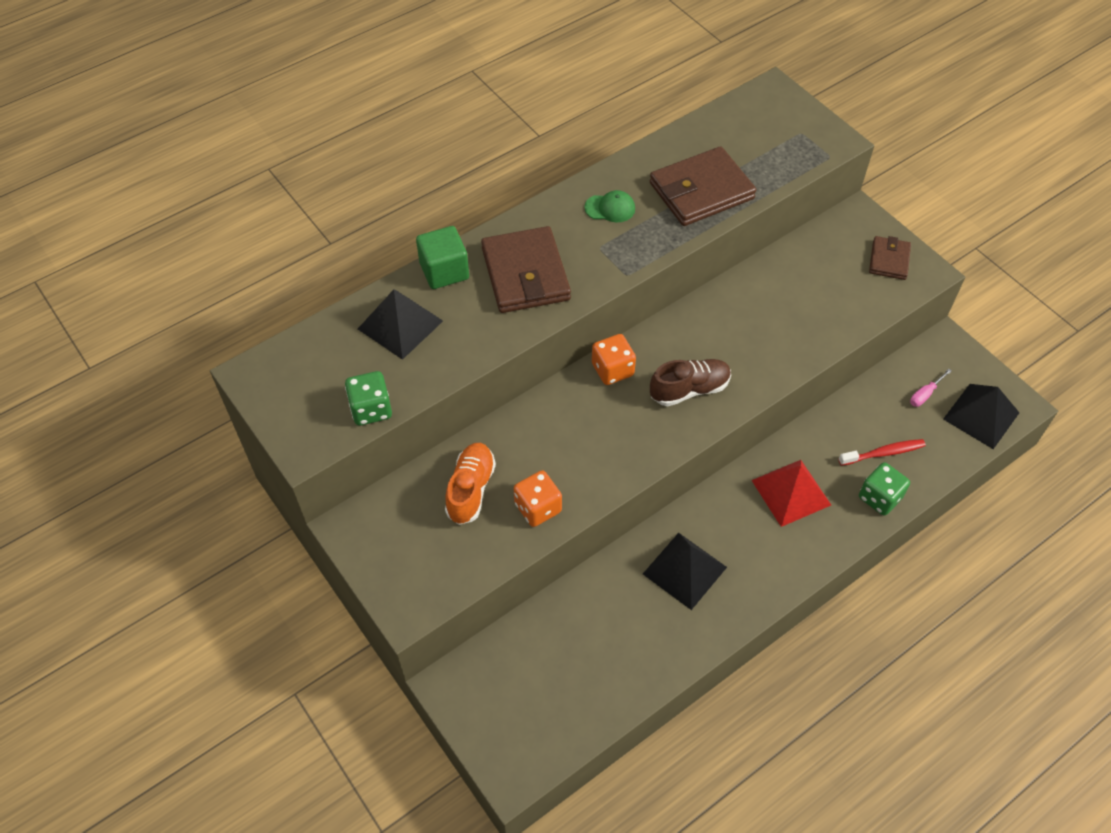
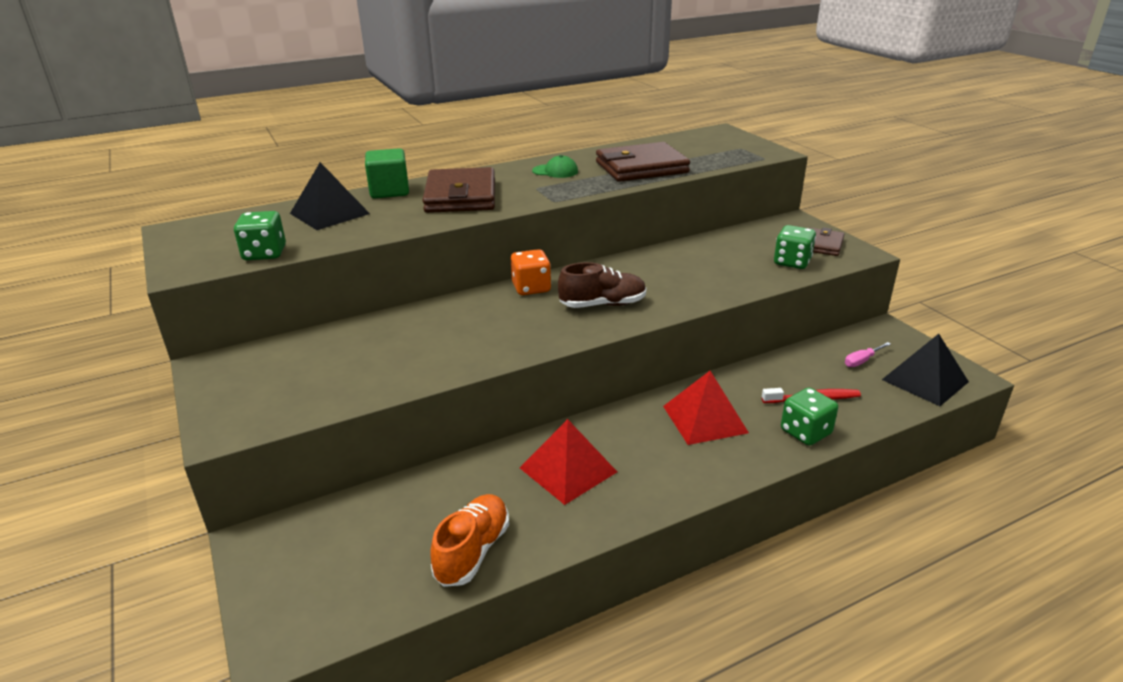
camera: 10 degrees right, 25 degrees down
orange shoe [445,443,496,525] -> orange shoe moved to [430,494,509,587]
orange dice [514,470,562,527] -> none
black pyramid [643,533,727,610] -> red pyramid [520,419,617,505]
none -> green dice [774,225,816,269]

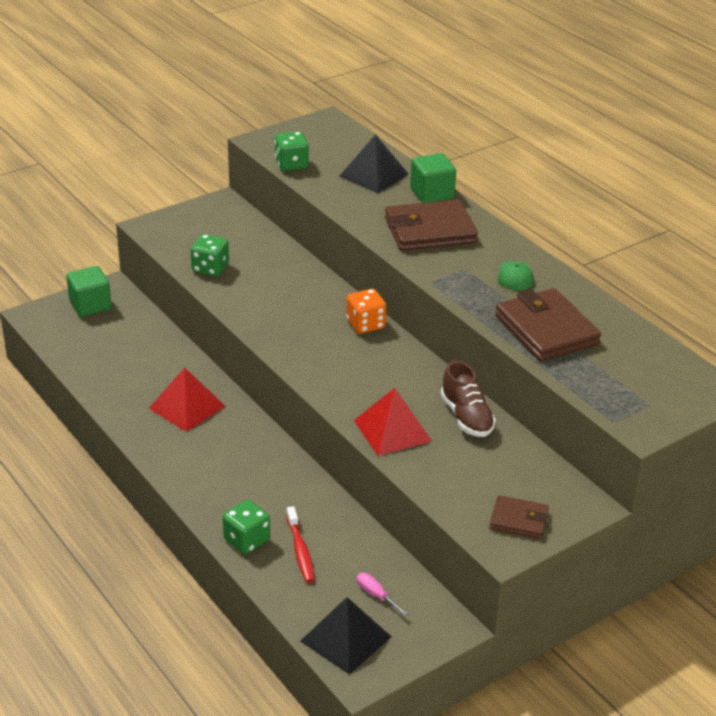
camera: 80 degrees right, 5 degrees up
orange shoe [430,494,509,587] -> none
brown shoe [558,262,646,308] -> brown shoe moved to [441,361,496,437]
red pyramid [663,371,749,445] -> red pyramid moved to [354,388,432,456]
green dice [774,225,816,269] -> green dice moved to [191,234,229,276]
none -> green cube [66,266,112,317]

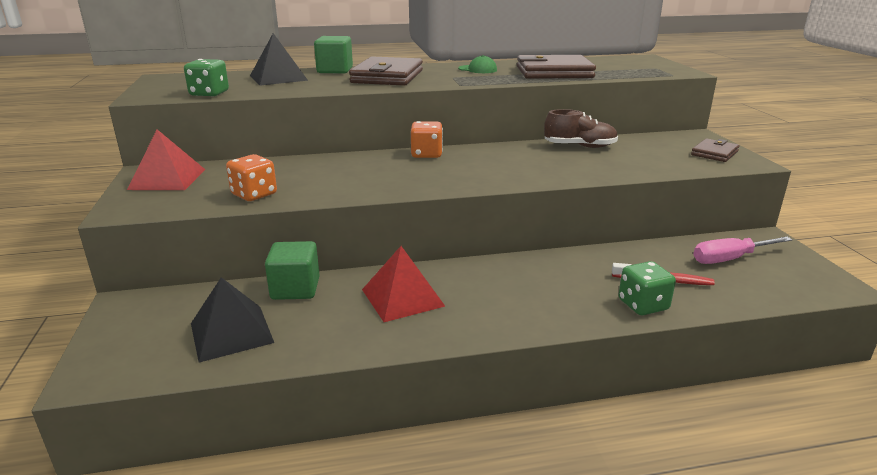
camera: 65 degrees left, 10 degrees down
green cube [66,266,112,317] -> green cube moved to [265,241,320,300]
green dice [191,234,229,276] -> orange dice [226,154,277,201]
black pyramid [300,597,392,675] -> black pyramid moved to [191,277,274,363]
red pyramid [354,388,432,456] -> red pyramid moved to [127,129,206,190]
pink screwdriver [357,573,408,616] -> pink screwdriver [693,237,793,264], size x1.78

